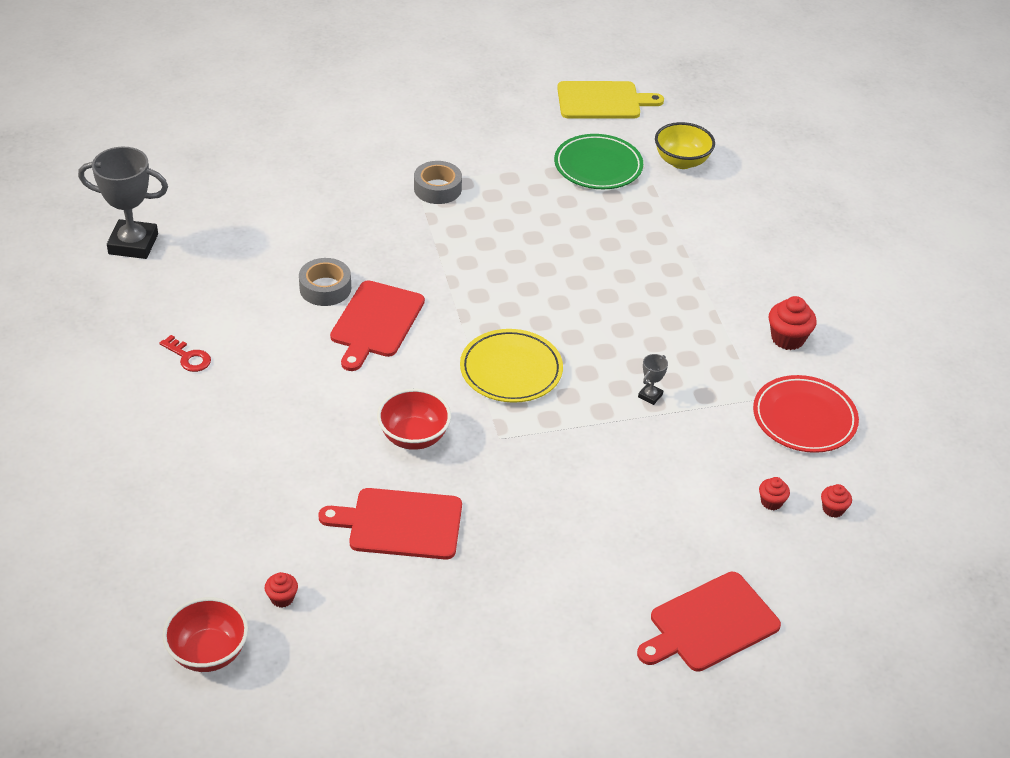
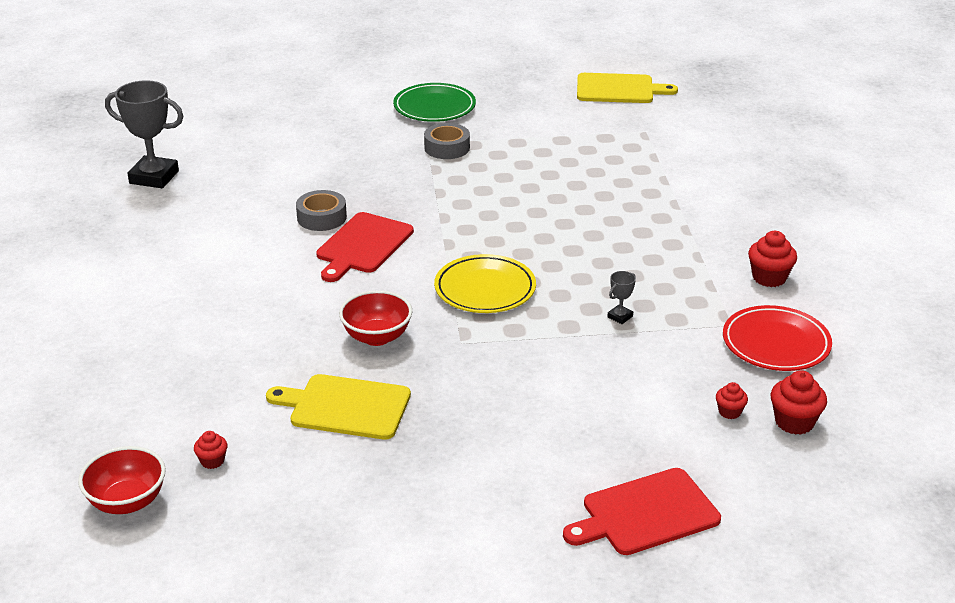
camera: 10 degrees right, 10 degrees down
red key [160,335,211,372] -> none
red cutting board [319,488,462,560] -> yellow cutting board [266,374,411,440]
green plate [554,134,643,189] -> green plate moved to [393,83,476,122]
yellow bowl [655,122,715,169] -> none
red cupcake [821,484,852,518] -> red cupcake [771,370,827,435], size x1.71

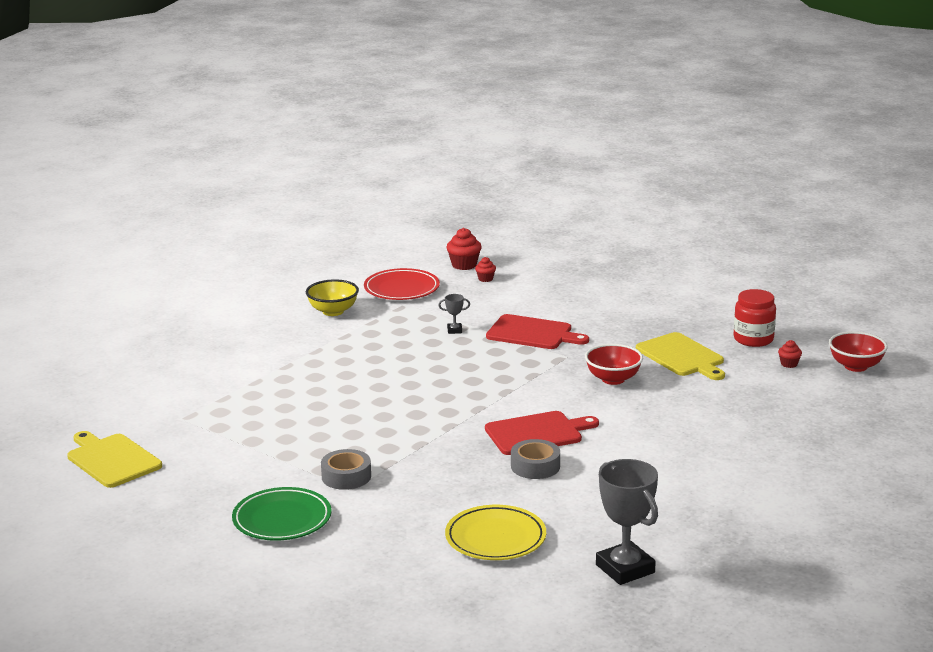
camera: 135 degrees left, 10 degrees down
yellow plate [434,254,536,313] -> yellow plate moved to [445,505,546,560]
red cutting board [563,468,721,555] -> red cutting board moved to [486,314,589,349]
red cupcake [748,231,797,287] -> yellow bowl [306,279,359,316]
none -> red jar [734,289,776,347]

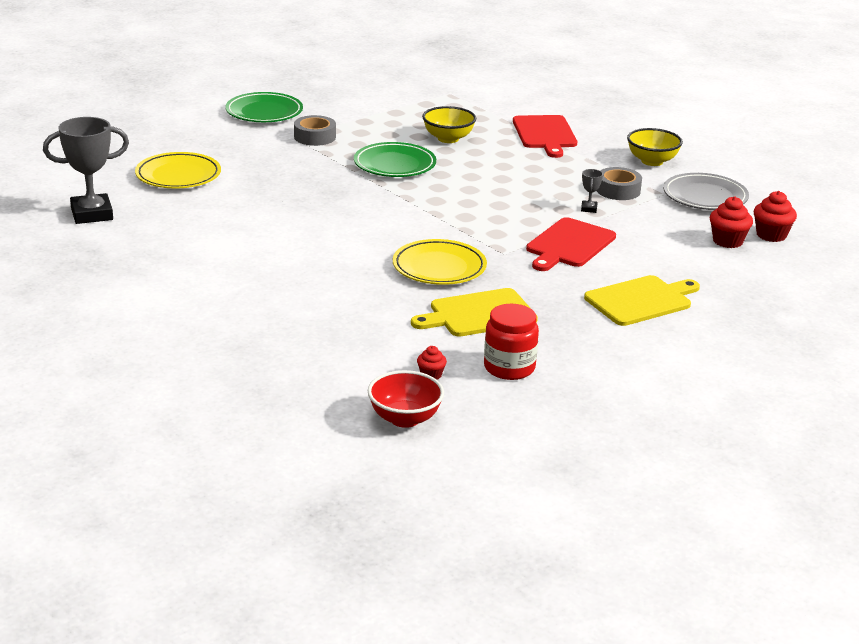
camera: 100 degrees right, 5 degrees up
yellow cutting board [67,431,162,488] -> yellow cutting board moved to [584,275,700,326]
red plate [364,268,440,300] -> grey plate [663,173,749,210]
red cupcake [475,257,496,282] -> red cupcake [710,196,753,248], size x1.71
red cutting board [485,411,599,455] -> red cutting board moved to [513,115,577,158]
grey tape [511,439,560,479] -> grey tape moved to [597,167,642,200]
red bowl [585,344,643,385] -> yellow plate [393,239,487,285]
none -> green plate [354,142,436,177]
none -> yellow bowl [422,106,476,143]

